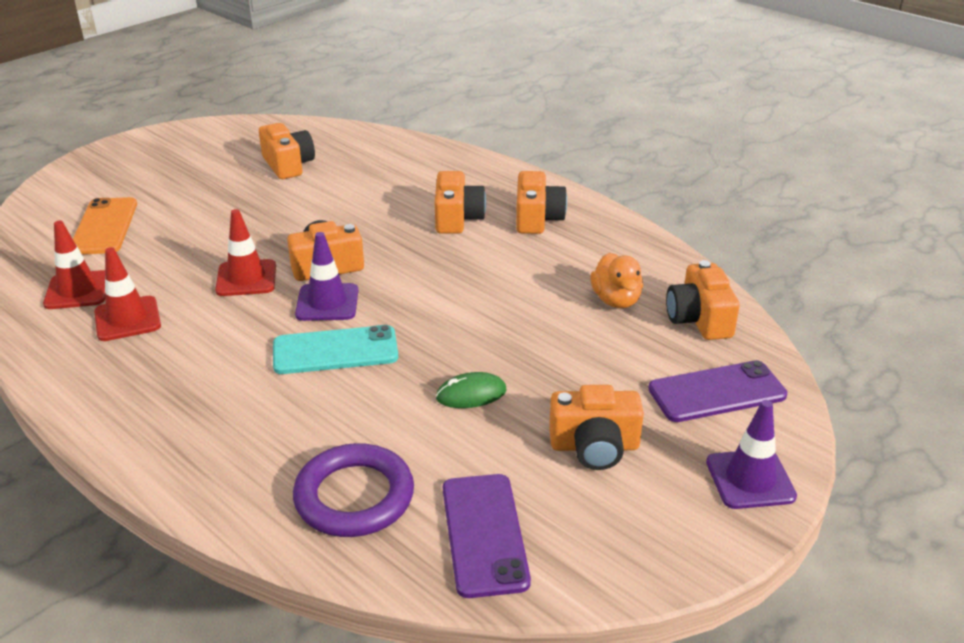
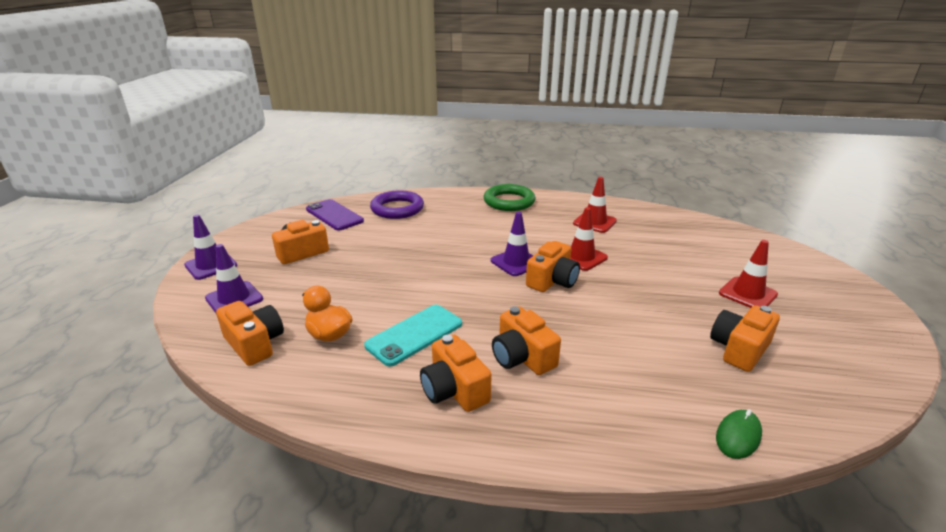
camera: 145 degrees right, 5 degrees down
red traffic cone [43,221,106,309] -> red traffic cone moved to [719,240,778,308]
orange phone [73,197,137,255] -> none
orange camera [259,123,315,179] -> orange camera turned 105 degrees clockwise [710,305,780,372]
turquoise phone [273,325,398,374] -> turquoise phone moved to [364,305,462,367]
green mouse [436,372,507,408] -> green mouse moved to [716,409,762,459]
purple phone [648,360,787,422] -> purple traffic cone [205,244,263,313]
none -> green ring [484,184,535,211]

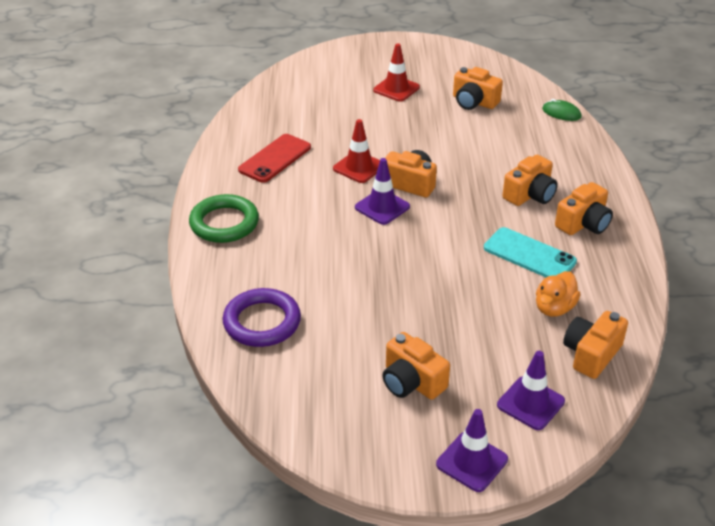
camera: 100 degrees left, 10 degrees up
purple phone [306,199,364,231] -> none
red traffic cone [573,177,617,233] -> red phone [238,134,311,183]

